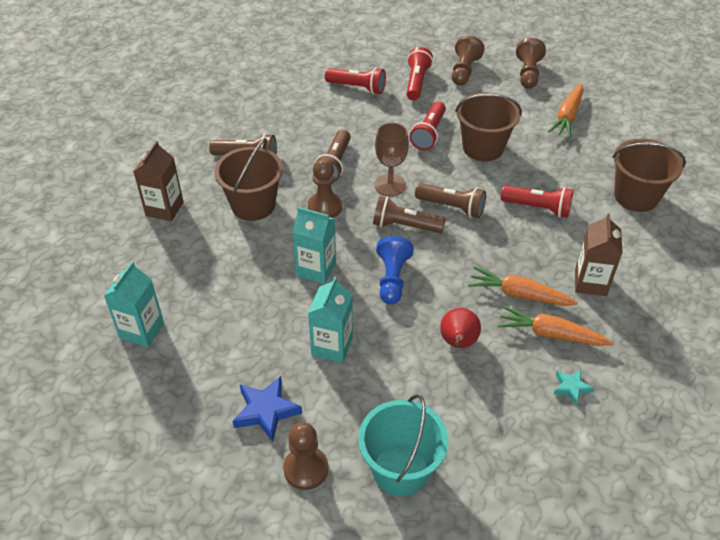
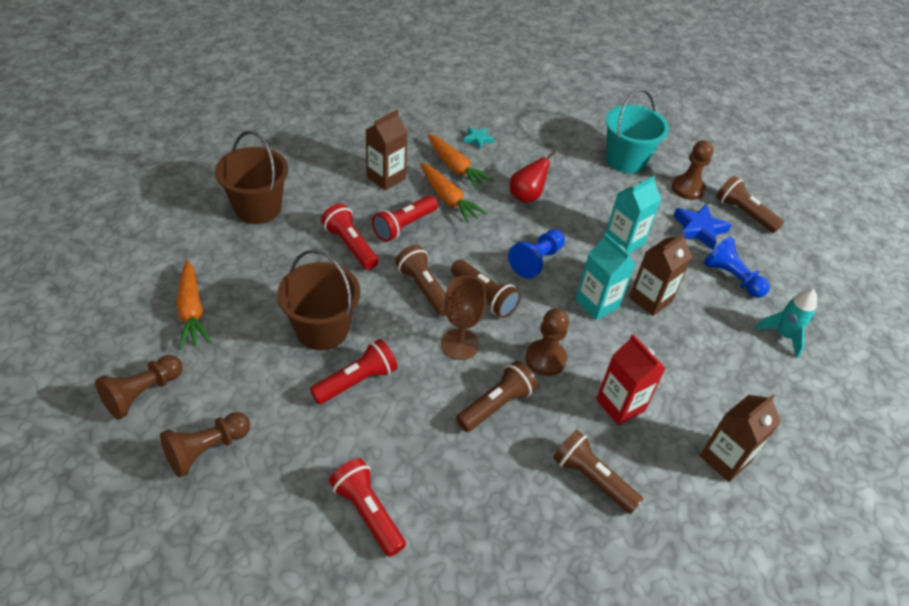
camera: 150 degrees left, 0 degrees up
turquoise carton [104,262,164,347] -> turquoise rocket [755,289,817,358]
brown bucket [214,138,283,221] -> red carton [596,334,666,426]
red flashlight [406,47,433,100] -> red flashlight moved to [372,195,438,242]
orange carrot [548,84,584,138] -> orange carrot turned 105 degrees clockwise [177,260,211,349]
none -> brown carton [629,232,692,316]
none -> blue pawn [704,236,770,298]
none -> brown flashlight [716,176,784,233]

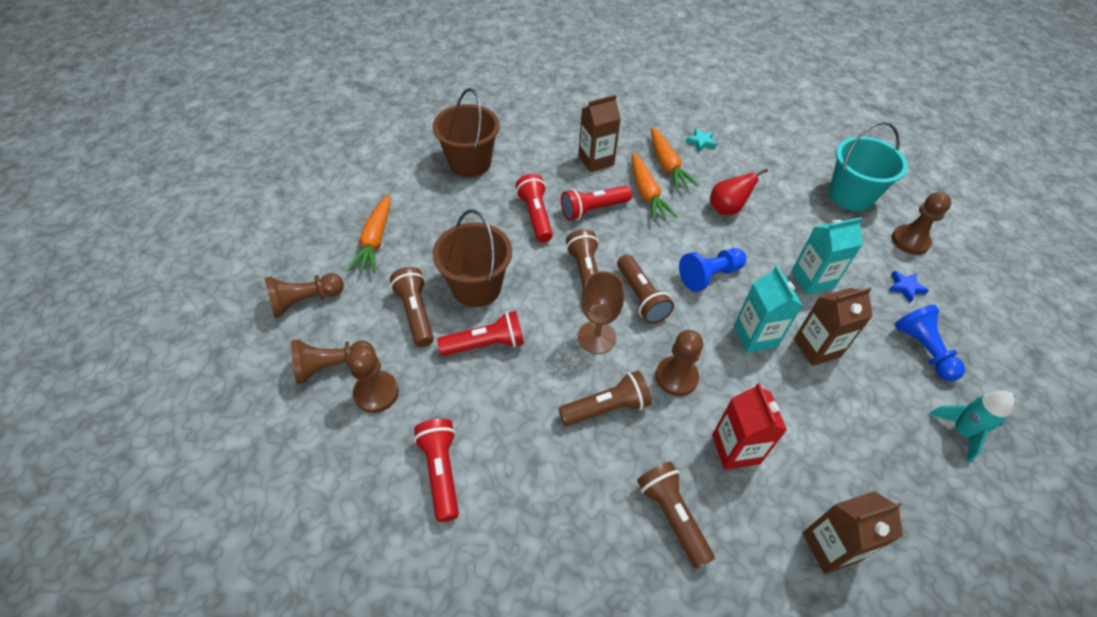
camera: 25 degrees right, 5 degrees up
blue star [673,204,732,250] -> blue star [888,271,929,303], size x0.59
brown flashlight [716,176,784,233] -> brown flashlight moved to [390,267,434,347]
none -> brown pawn [348,346,399,413]

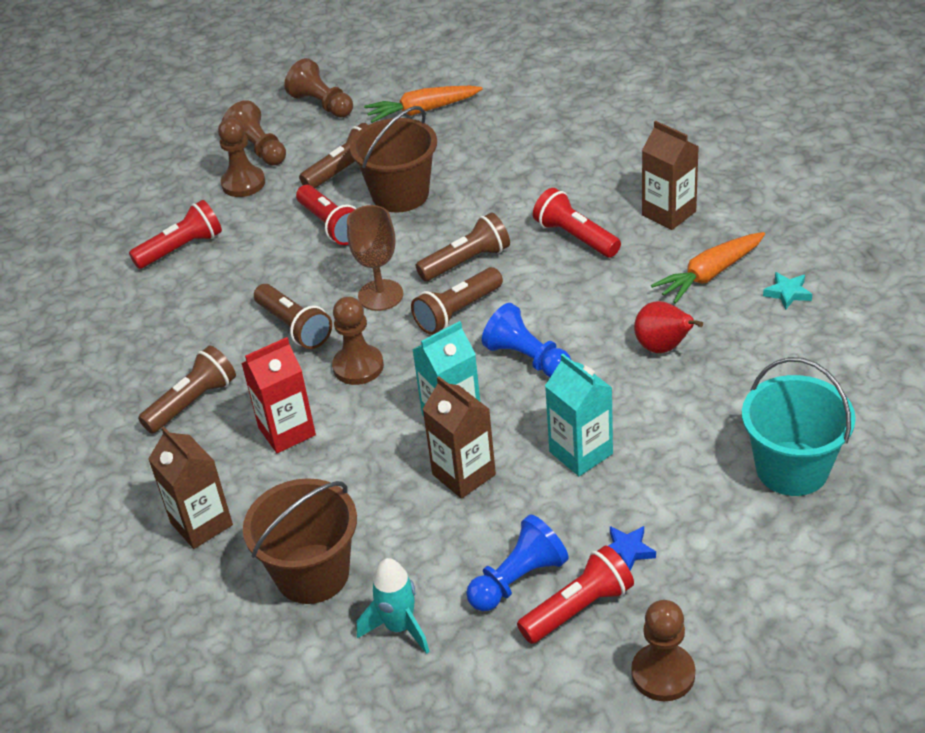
camera: 75 degrees right, 10 degrees down
brown bucket [432,88,499,177] -> brown bucket moved to [243,478,357,604]
red flashlight [515,174,553,242] -> red flashlight moved to [517,545,634,644]
orange carrot [632,153,677,221] -> none
brown pawn [892,192,952,255] -> brown pawn moved to [631,600,695,701]

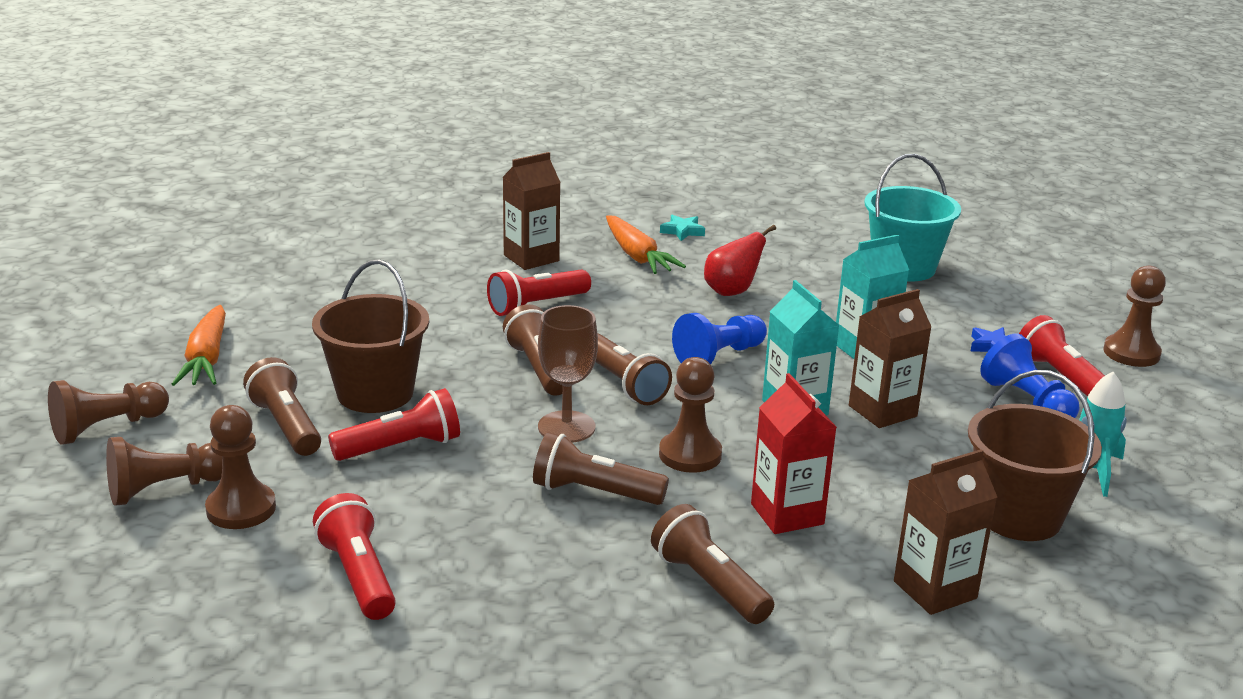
camera: 85 degrees left, 15 degrees down
brown flashlight [254,284,332,349] -> brown flashlight turned 135 degrees counterclockwise [533,432,669,505]

